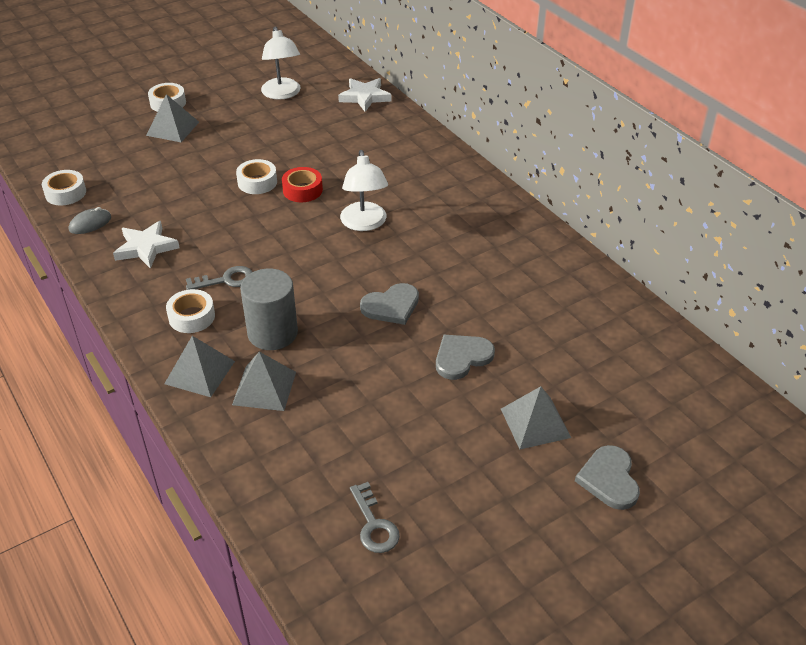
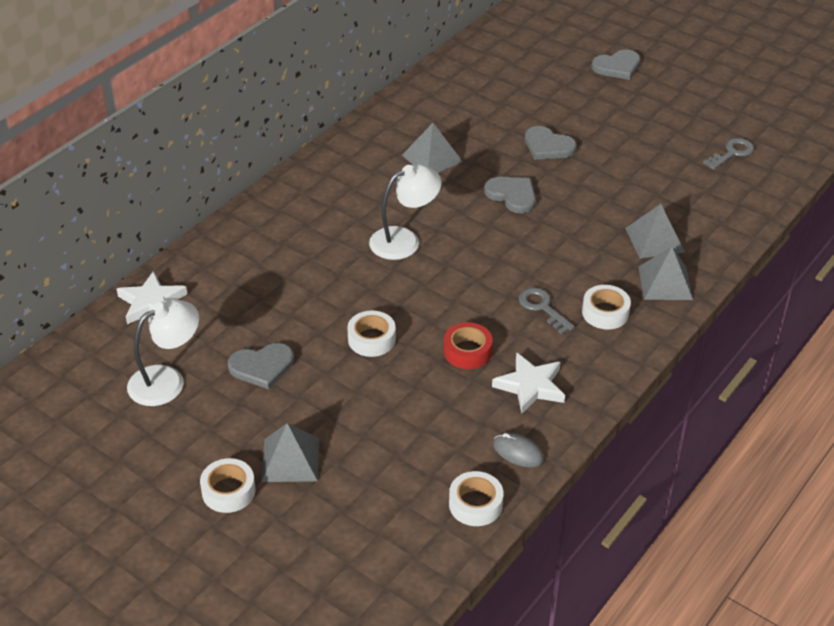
camera: 110 degrees left, 0 degrees up
grey cylinder [240,268,298,350] -> none
red tape [282,167,323,202] -> red tape moved to [444,322,493,369]
grey pyramid [501,386,571,449] -> grey pyramid moved to [402,123,463,173]
none -> grey heart [228,343,294,390]

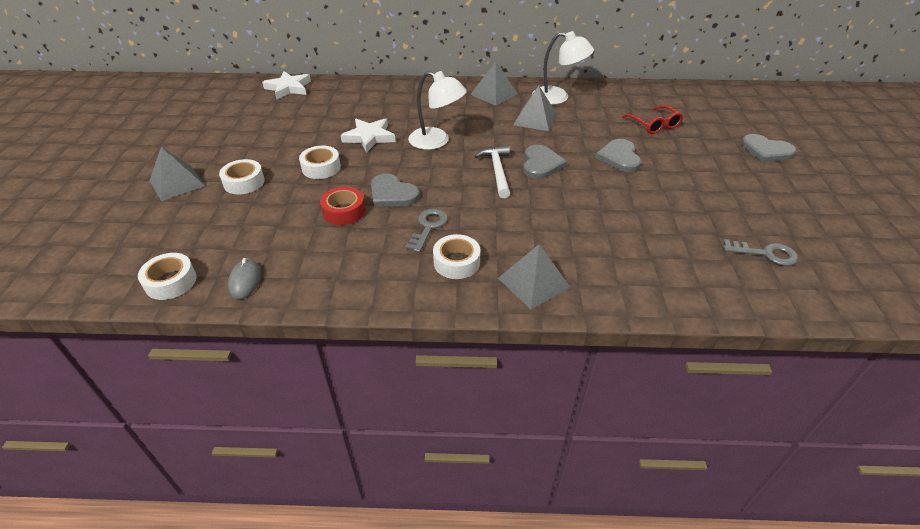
camera: 55 degrees right, 0 degrees up
white lamp [127,299,199,406] -> white lamp moved to [532,31,594,105]
white tape [200,458,256,513] -> white tape moved to [219,159,265,194]
grey heart [228,343,294,390] -> grey heart moved to [371,174,419,207]
white star [492,352,565,414] -> white star moved to [341,118,396,153]
grey pyramid [625,204,685,258] -> grey pyramid moved to [470,61,518,106]
none -> white hammer [475,145,510,198]
none -> red glasses [622,105,683,134]

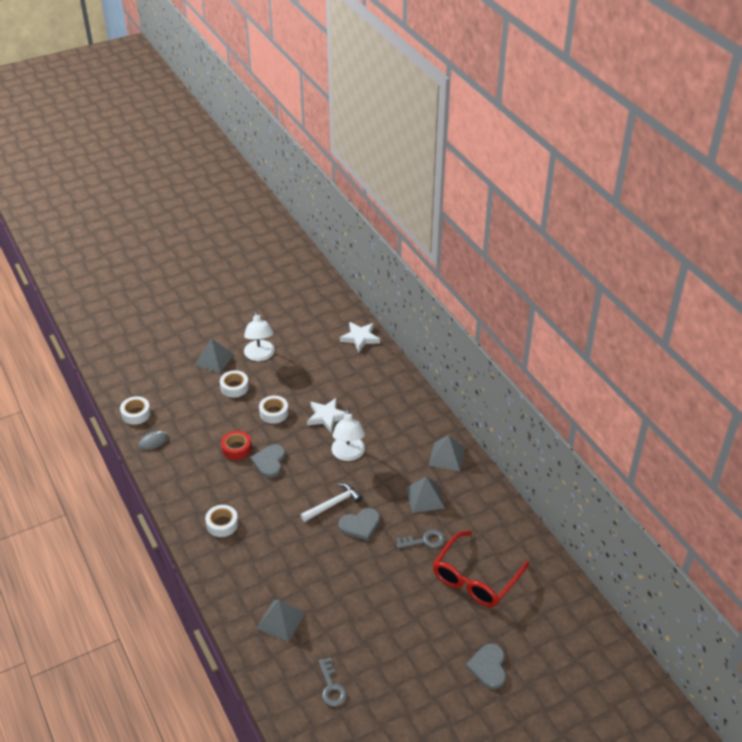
camera: 60 degrees right, 0 degrees up
grey key [405,208,448,253] -> grey key moved to [396,529,445,548]
grey pyramid [498,245,570,309] -> grey pyramid moved to [256,600,305,642]
white lamp [532,31,594,105] -> white lamp moved to [244,311,275,361]
grey heart [595,139,641,172] -> none
red glasses [622,105,683,134] -> red glasses [433,531,529,607], size x1.80

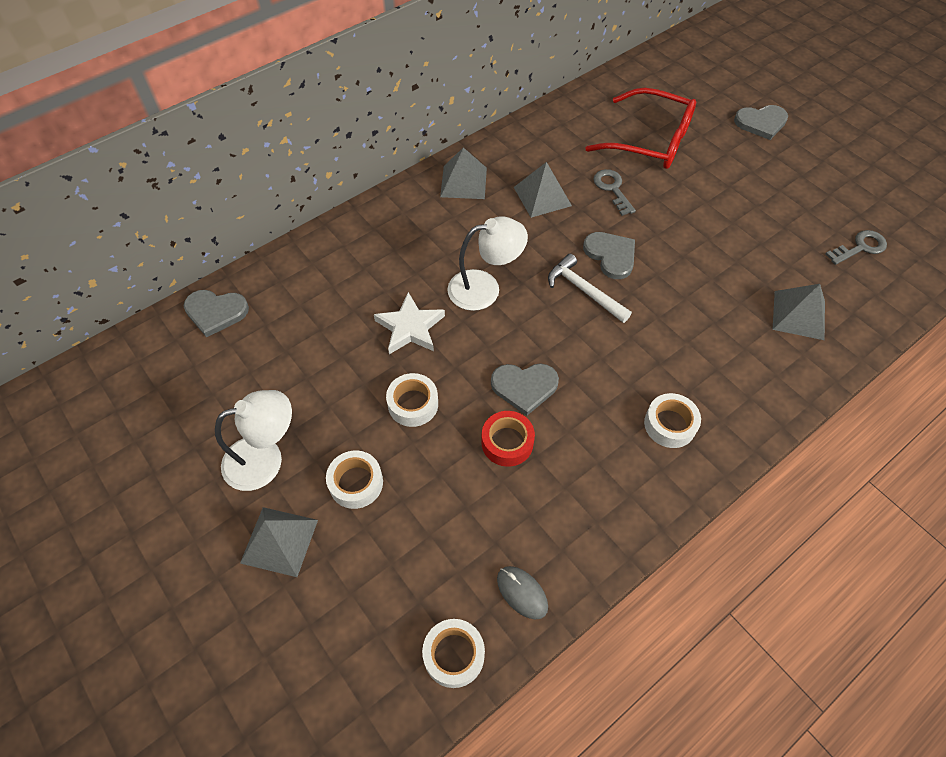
camera: 100 degrees left, 15 degrees up
white star [340,322,380,352] -> grey heart [184,290,249,337]

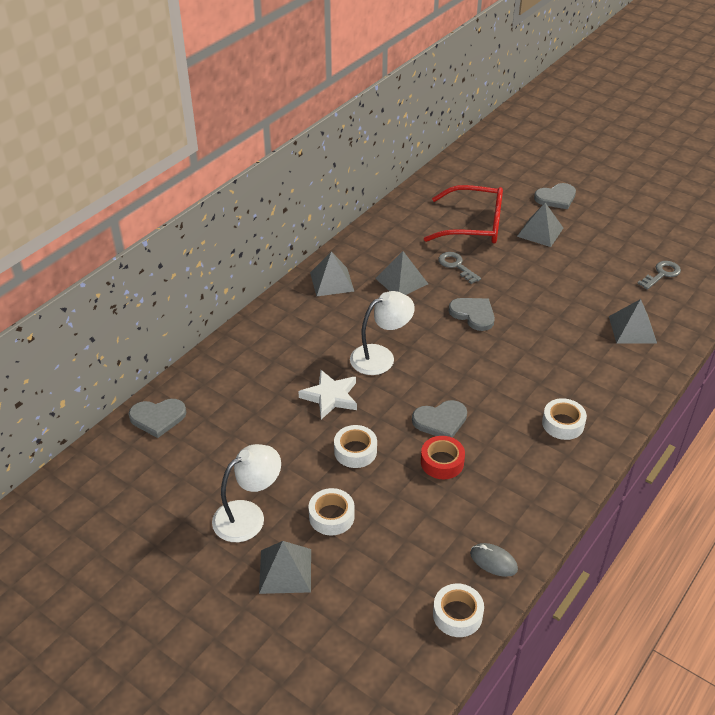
camera: 15 degrees left, 15 degrees down
white hammer [548,254,632,323] -> none
none -> grey pyramid [517,203,563,247]

